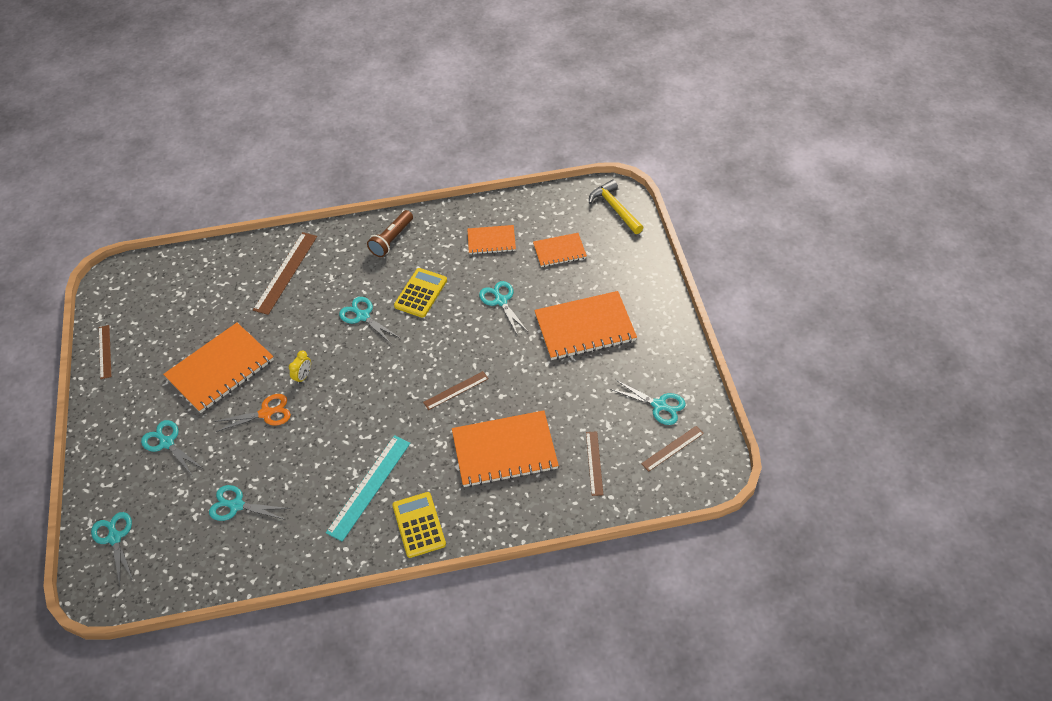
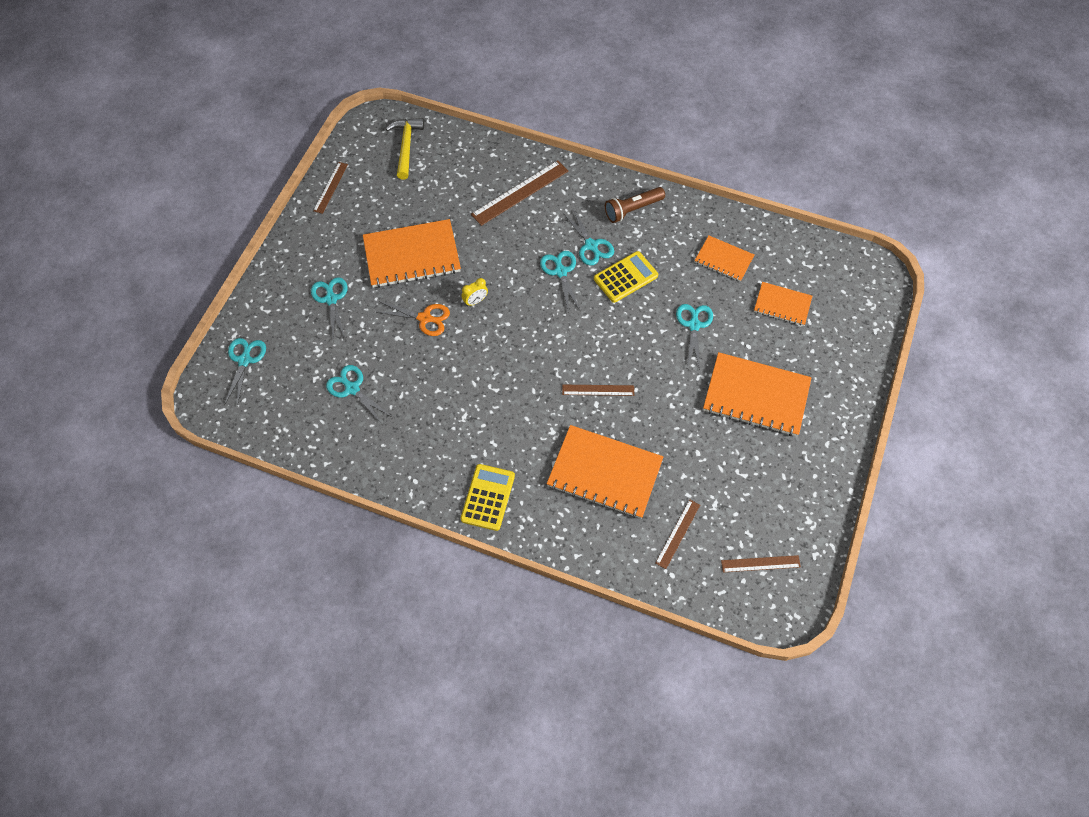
camera: 30 degrees right, 10 degrees up
turquoise ruler [326,435,410,542] -> none
yellow hammer [589,179,644,234] -> yellow hammer moved to [386,118,424,179]
turquoise scissors [610,380,686,425] -> turquoise scissors moved to [562,209,614,266]

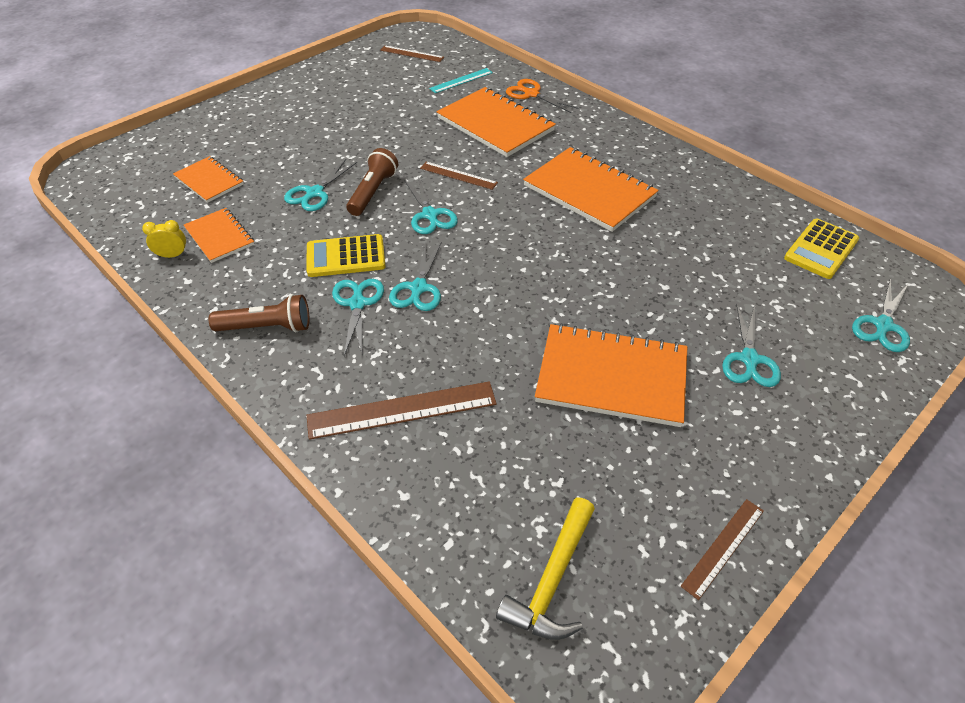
camera: 155 degrees left, 15 degrees down
turquoise scissors [326,365,393,424] -> turquoise scissors moved to [404,177,458,234]
orange scissors [377,301,450,336] -> orange scissors moved to [506,79,579,113]
yellow calculator [460,464,515,531] -> yellow calculator moved to [784,219,859,279]
yellow clock [461,278,488,306] -> yellow clock moved to [142,220,187,258]
brown ruler [655,500,700,569] -> turquoise ruler [429,68,493,93]
orange notebook [703,352,812,436] -> orange notebook moved to [523,147,659,232]
none -> brown flashlight [346,148,398,216]

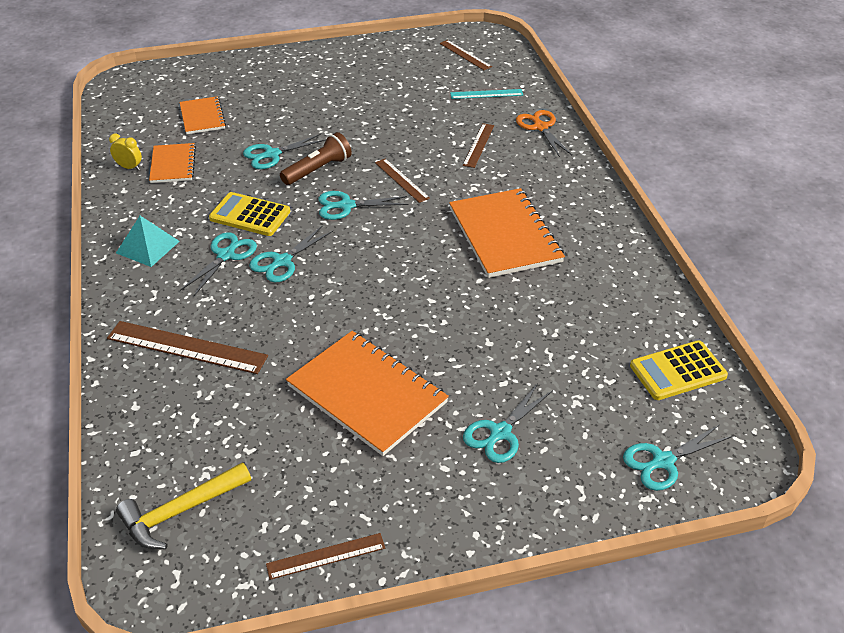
camera: 30 degrees right, 5 degrees down
brown flashlight [209,294,310,332] -> turquoise pyramid [116,216,180,267]
turquoise scissors [404,177,458,234] -> turquoise scissors turned 75 degrees clockwise [318,191,408,220]
orange notebook [437,87,556,157] -> brown ruler [463,123,494,168]

